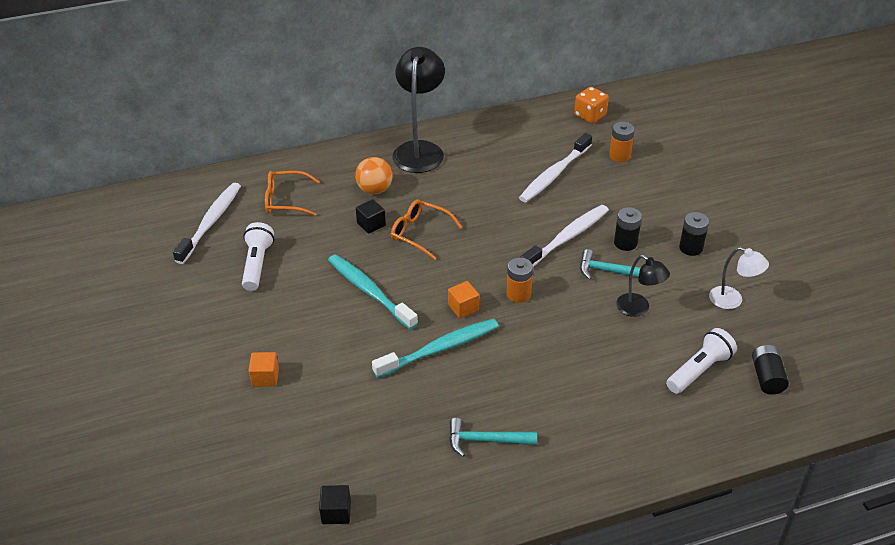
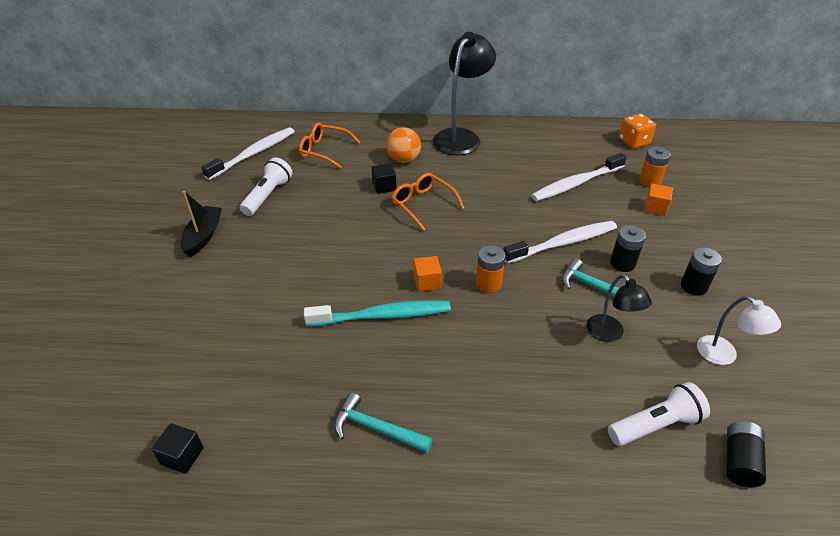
camera: 20 degrees right, 0 degrees up
orange cube [248,352,279,387] -> orange cube moved to [644,183,673,216]
turquoise toothbrush [328,254,418,330] -> none
none -> black boat [181,191,222,257]

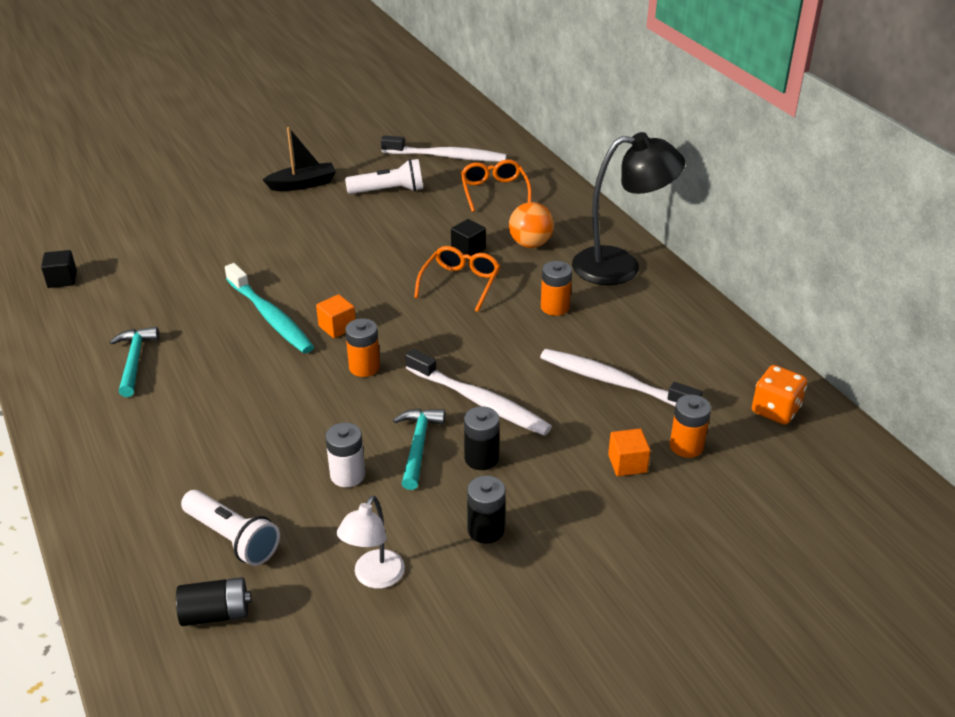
camera: 60 degrees right, 5 degrees down
black lamp [587,274,652,342] -> white battery [325,422,365,487]
none -> orange battery [541,261,572,316]

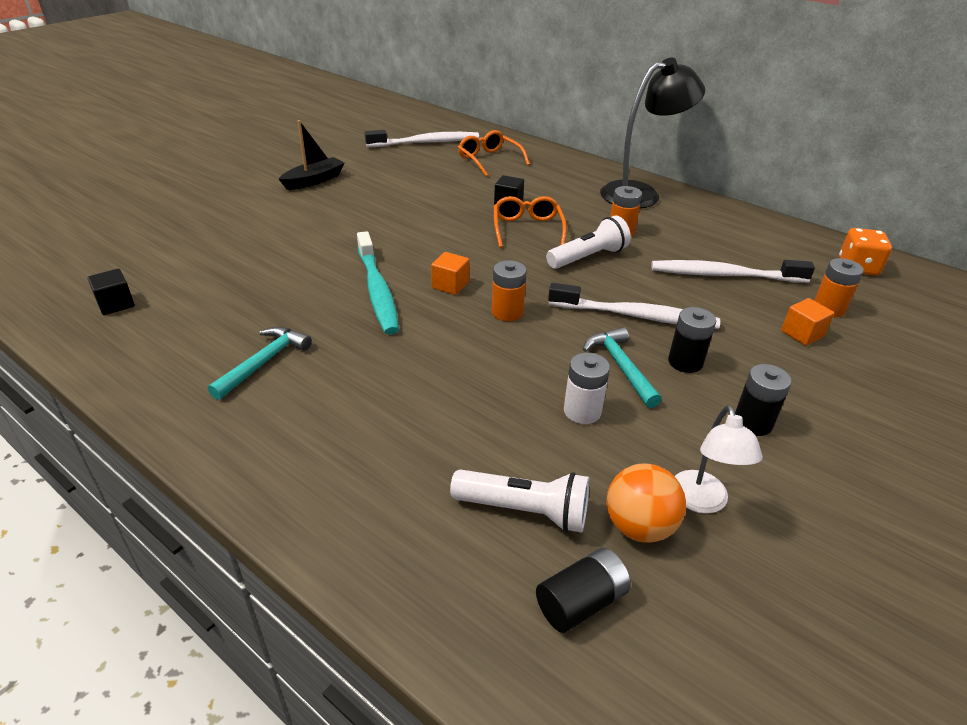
camera: 25 degrees left, 0 degrees up
turquoise hammer [110,327,159,397] -> turquoise hammer turned 60 degrees clockwise [208,327,312,400]
turquoise toothbrush [225,263,314,353] -> turquoise toothbrush turned 45 degrees clockwise [357,231,399,335]
white flashlight [345,159,423,194] -> white flashlight moved to [546,215,631,269]
orange ball [509,202,554,248] -> orange ball moved to [607,464,686,543]

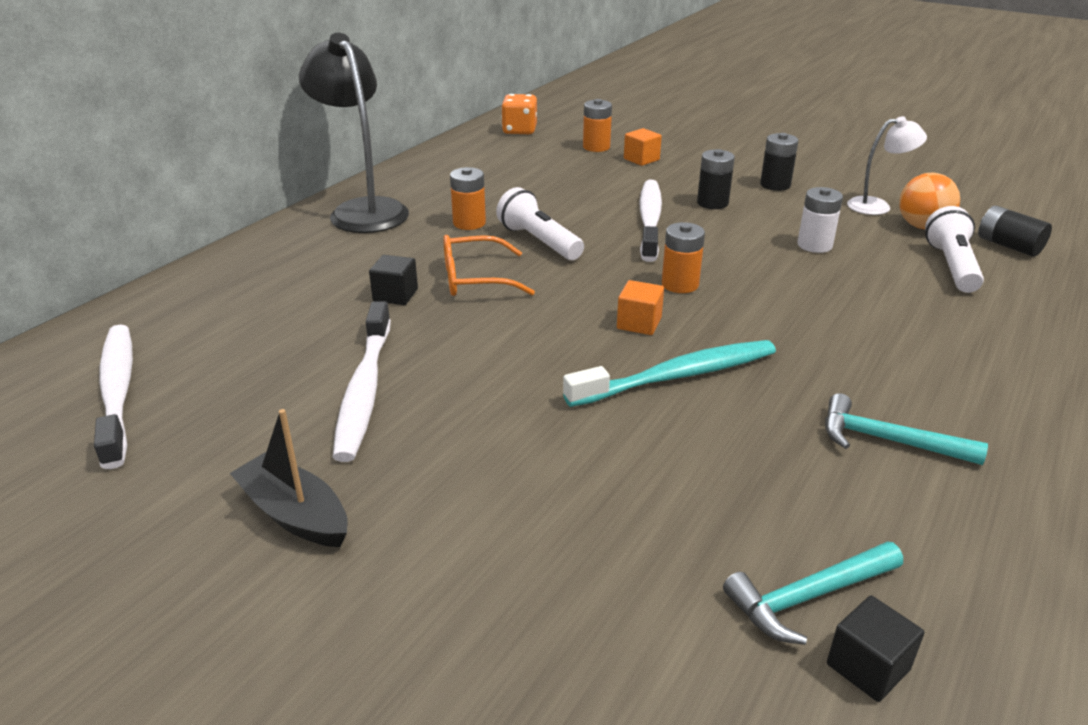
camera: 95 degrees left, 5 degrees down
orange glasses [458,130,530,177] -> none
turquoise hammer [583,327,662,408] -> turquoise hammer moved to [723,541,903,645]
white toothbrush [651,260,815,283] -> white toothbrush moved to [333,301,391,462]

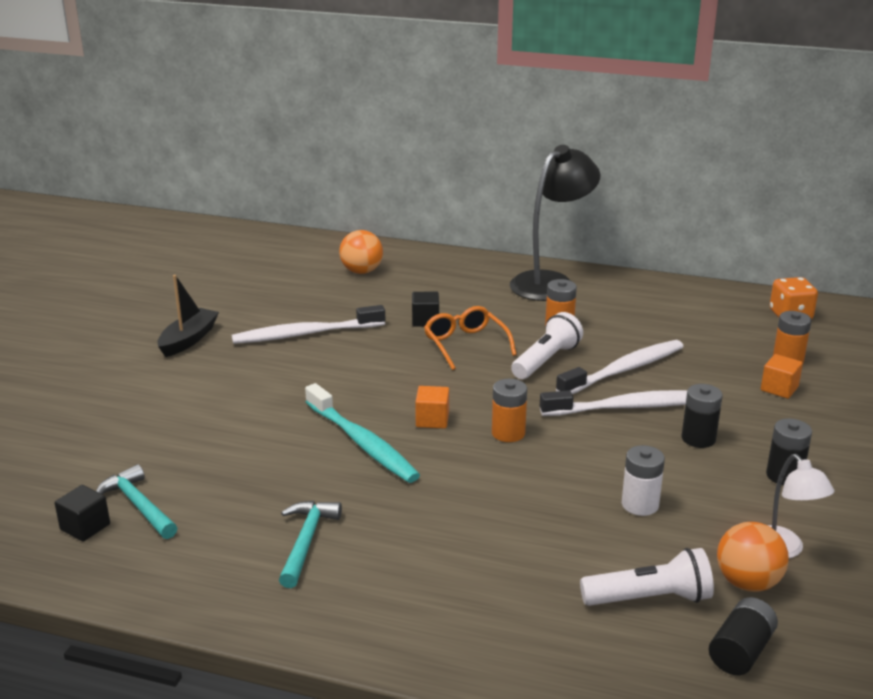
camera: 75 degrees right, 5 degrees down
white toothbrush [94,325,133,469] -> white toothbrush moved to [556,340,684,394]
none -> orange ball [339,230,383,274]

